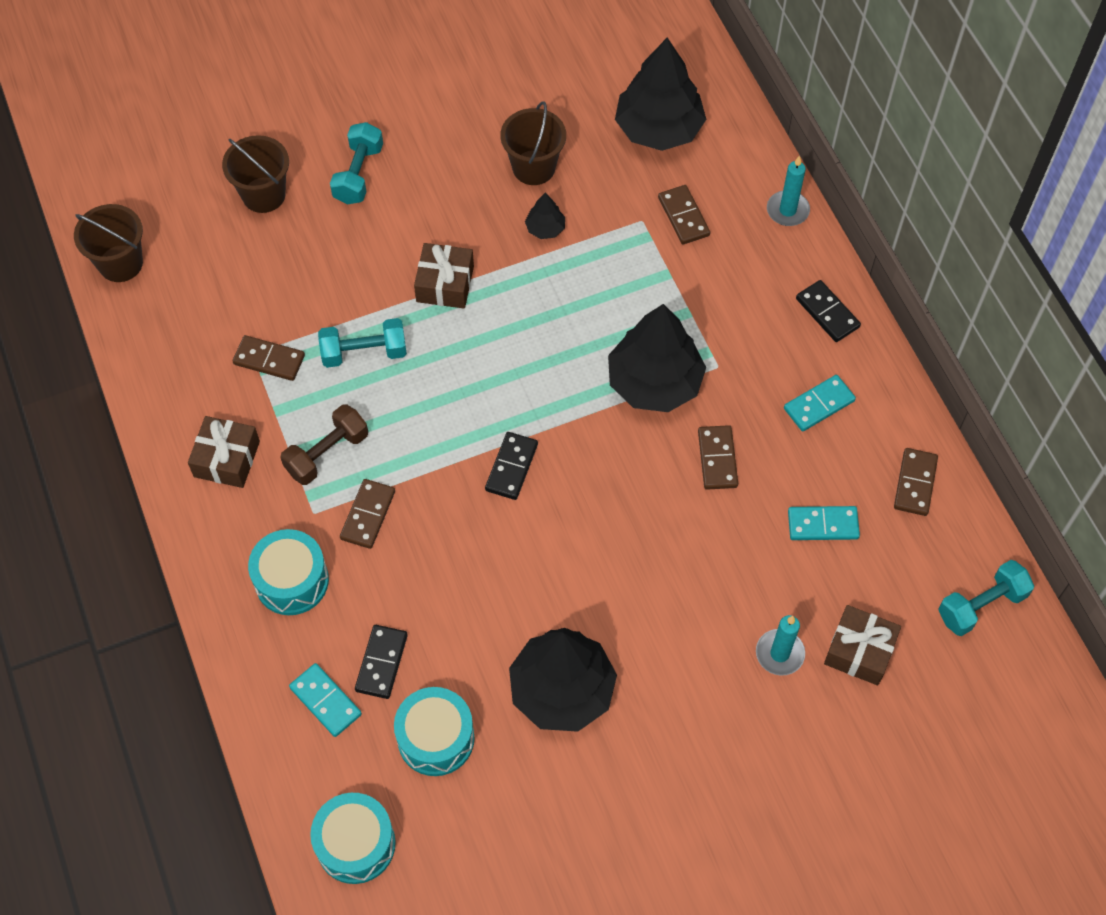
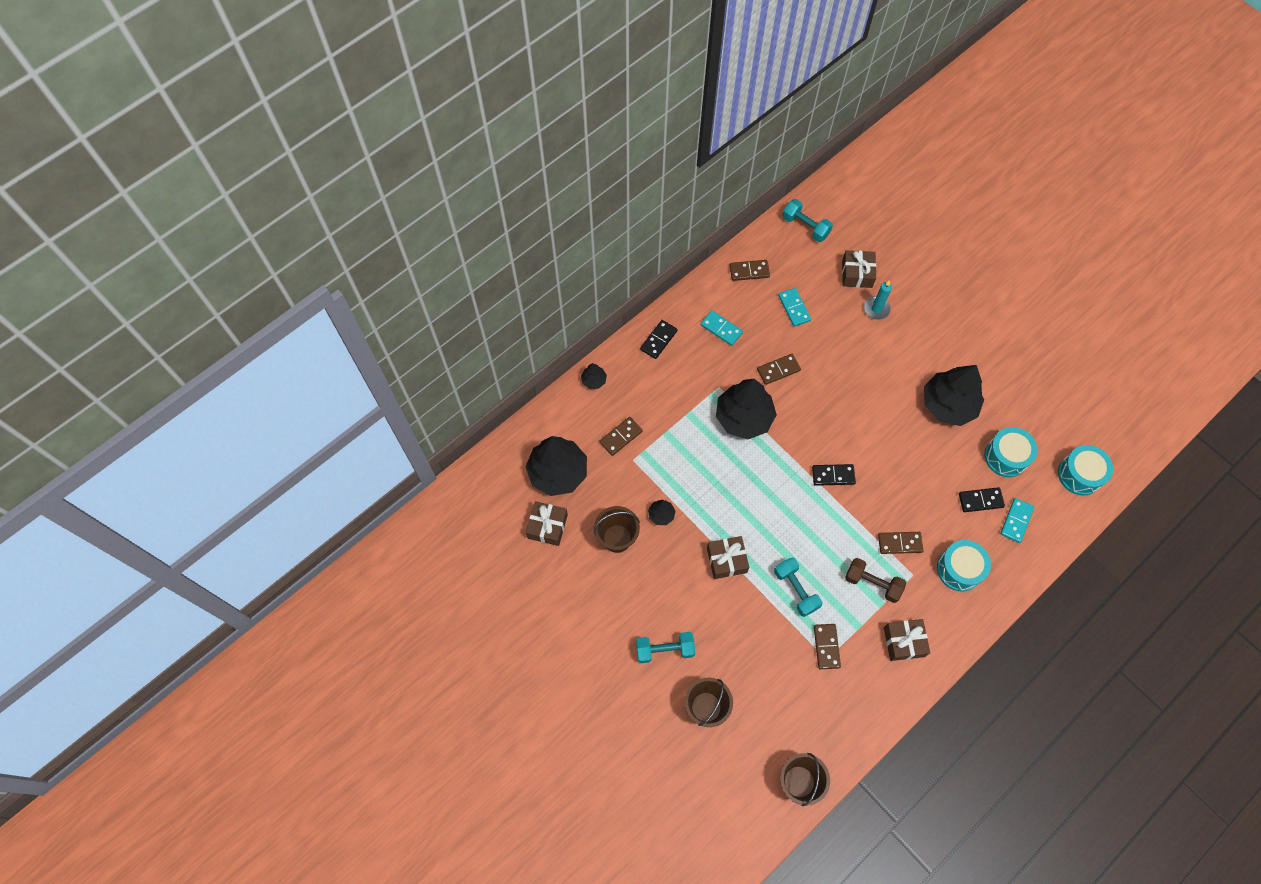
camera: 110 degrees left, 5 degrees up
turquoise candle [767,156,810,226] -> black tree [581,363,607,389]
none -> brown gift [526,501,568,546]

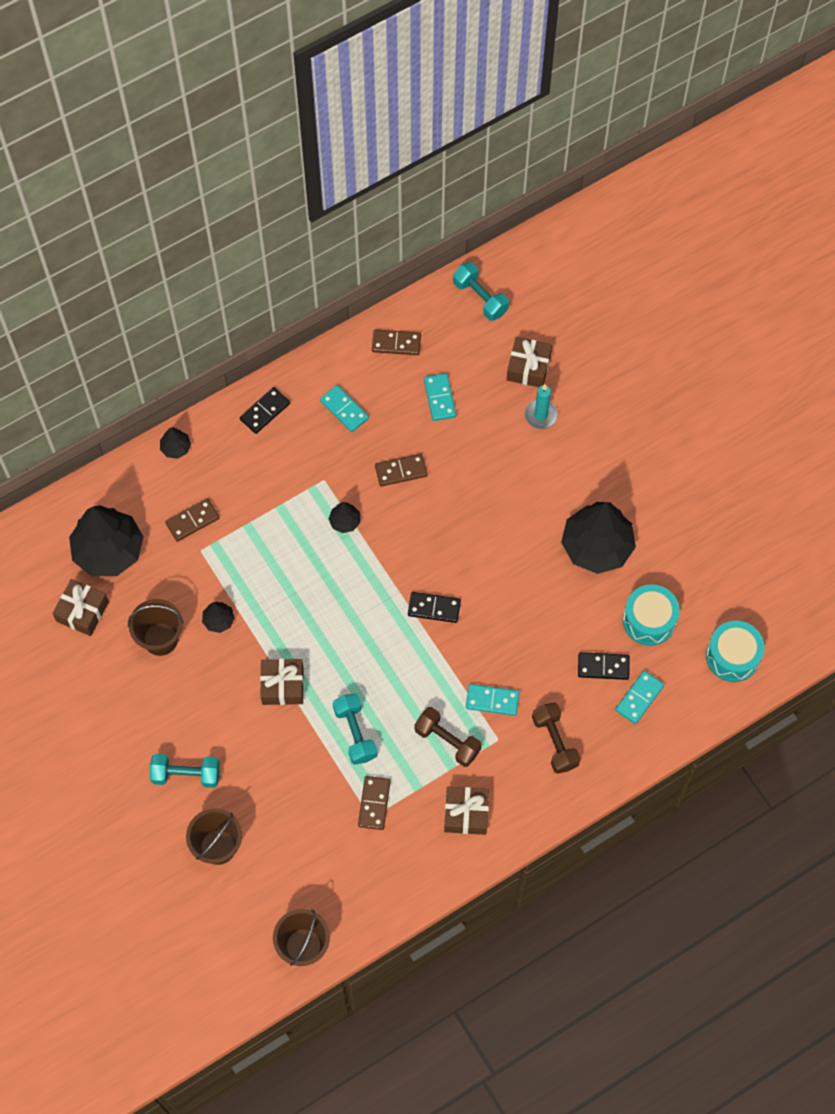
camera: 10 degrees right, 0 degrees up
black tree [716,379,777,439] -> black tree [329,502,360,533], size x0.44
brown domino [878,532,923,554] -> turquoise domino [466,684,520,716]
turquoise drum [937,540,991,591] -> brown dumbbell [532,702,581,774]

